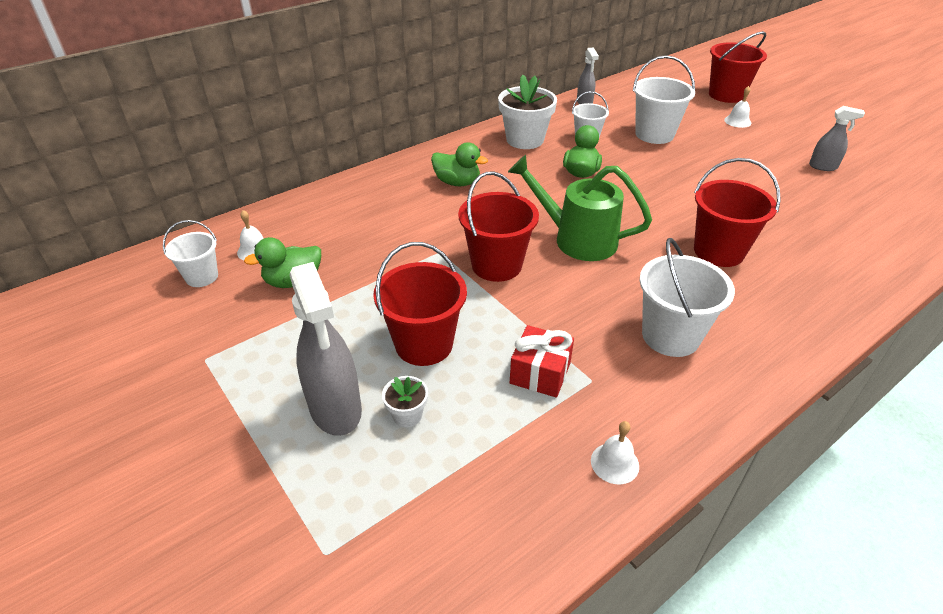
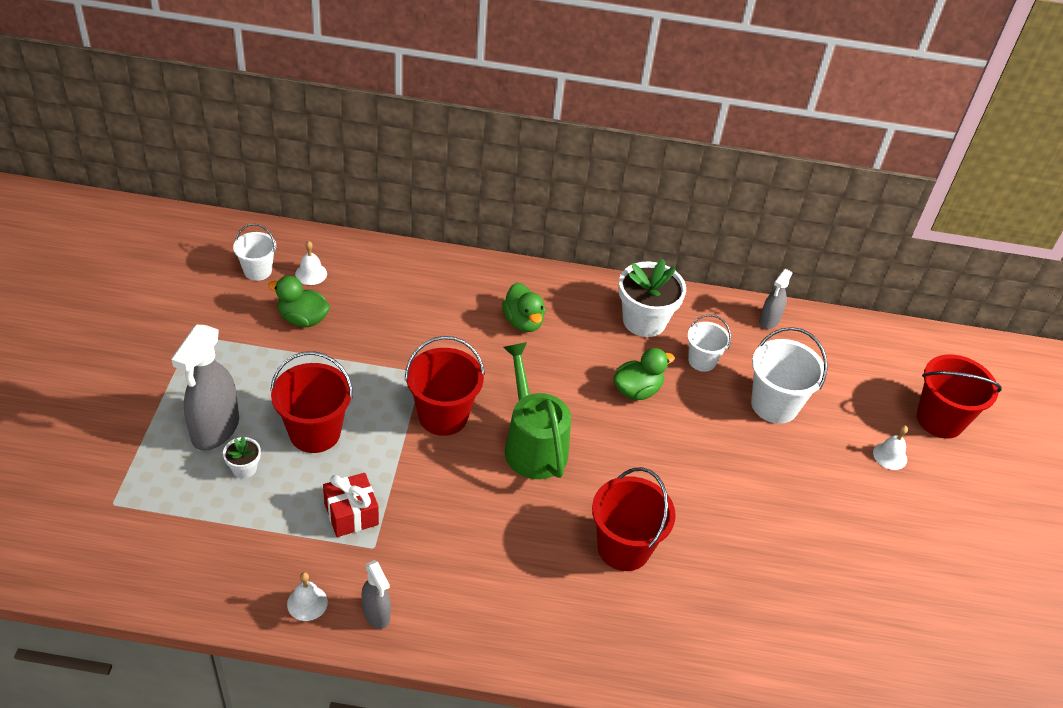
camera: 40 degrees right, 5 degrees up
white bucket [640,238,735,357] -> none
grey spray bottle [809,106,865,171] -> grey spray bottle moved to [362,560,391,629]

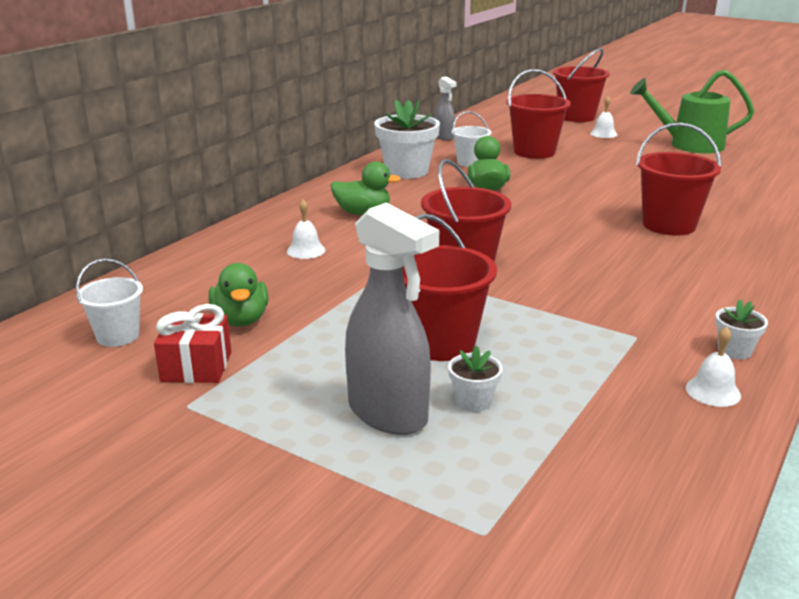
camera: 60 degrees left, 20 degrees down
green duck [268,276,330,327] -> green duck turned 60 degrees counterclockwise [209,263,268,327]
white bell [295,241,327,285] -> white bell moved to [287,199,325,259]
red gift [323,473,379,537] -> red gift moved to [154,304,231,383]
grey spray bottle [362,560,391,629] -> white flower pot [715,299,768,359]
green watering can [503,342,571,479] -> green watering can moved to [630,70,754,153]
white bucket [751,327,827,424] -> red bucket [507,69,571,159]

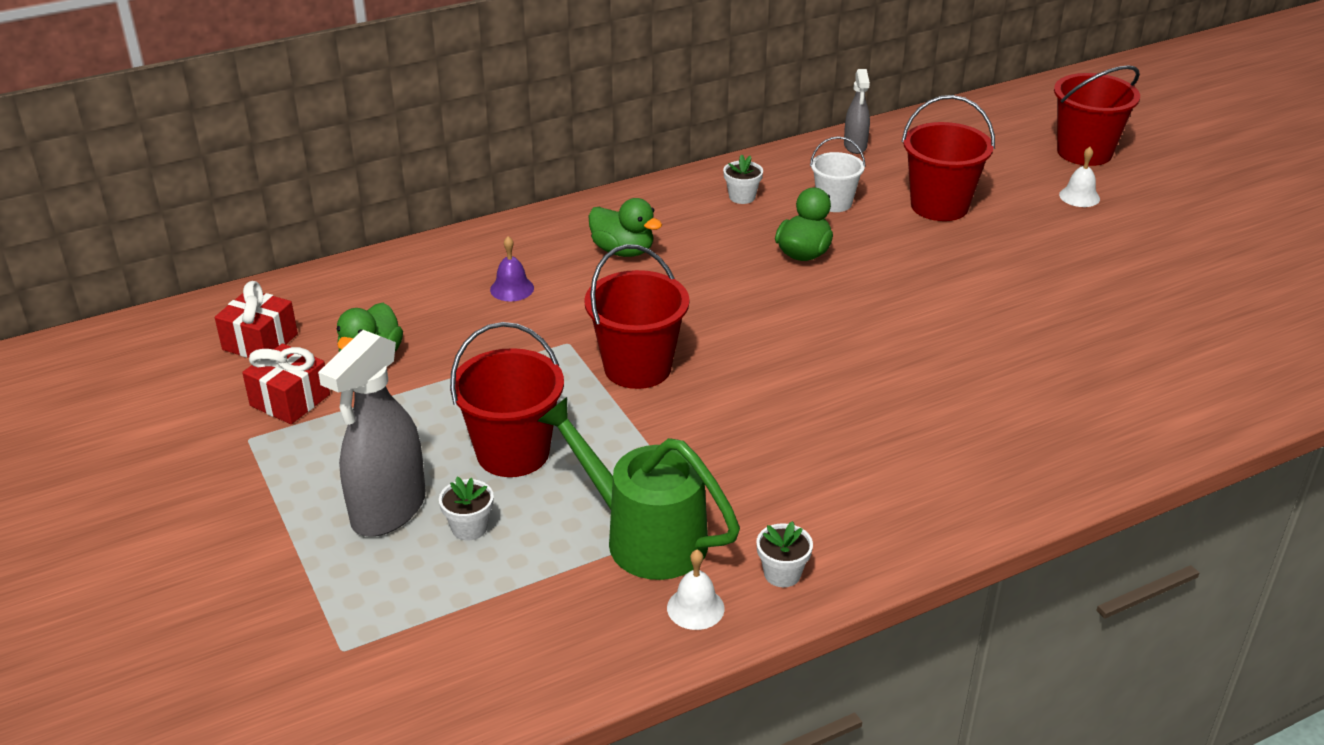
camera: 30 degrees right, 10 degrees up
white bucket [76,258,143,347] -> red gift [215,281,298,358]
white bell [287,199,325,259] -> purple bell [490,236,534,301]
grey spray bottle [345,203,439,435] -> grey spray bottle turned 45 degrees clockwise [318,330,426,537]
white flower pot [374,99,440,179] -> white flower pot [723,154,763,204], size x0.48
green watering can [630,70,754,153] -> green watering can moved to [537,397,740,580]
red bucket [636,123,722,235] -> none

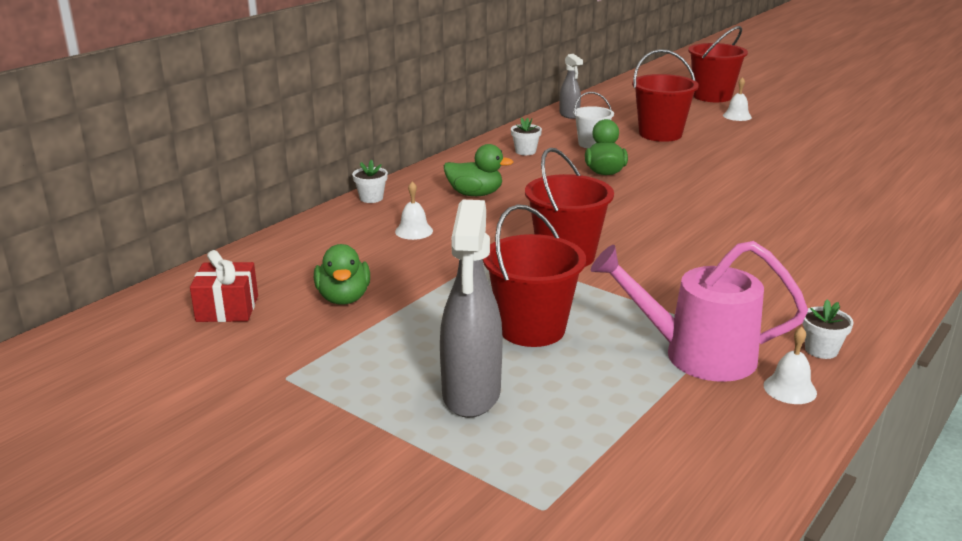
camera: 25 degrees left, 10 degrees down
red gift [242,343,330,424] -> none
white flower pot [439,477,494,540] -> white flower pot moved to [352,159,388,203]
purple bell [490,236,534,301] -> white bell [395,181,433,240]
green watering can [537,397,740,580] -> pink watering can [591,241,808,382]

